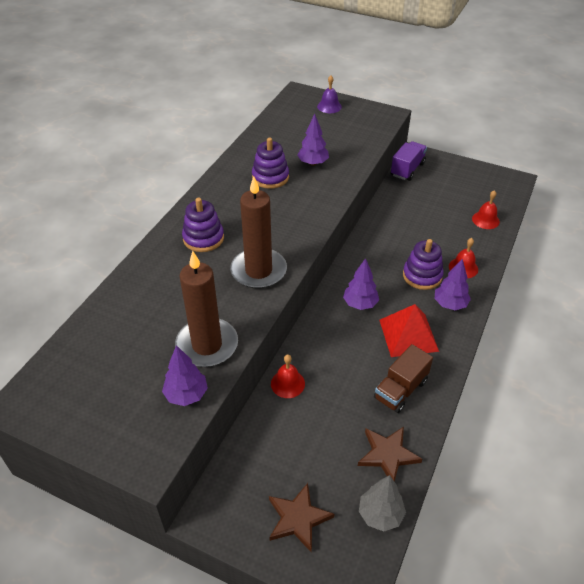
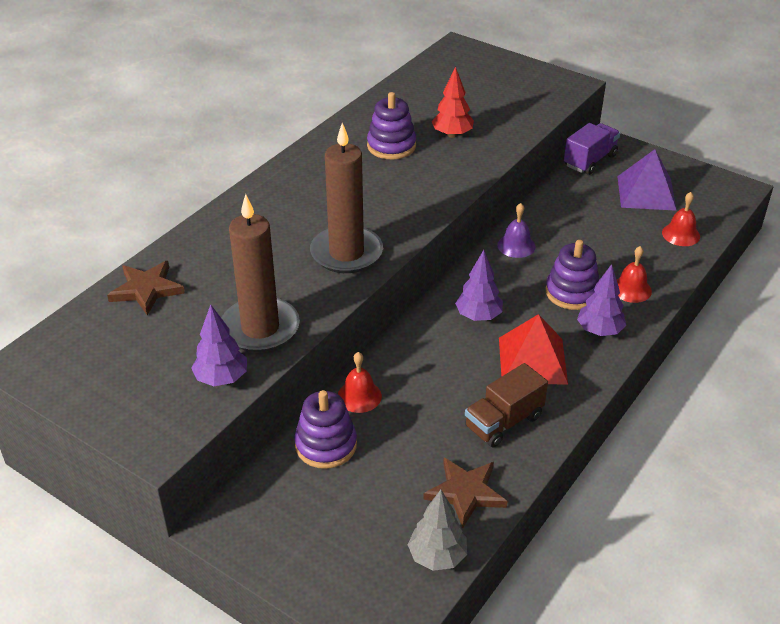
camera: 10 degrees right, 5 degrees down
purple stacking toy [182,198,224,252] -> purple stacking toy moved to [294,390,357,469]
brown star [269,483,335,552] -> brown star moved to [107,261,185,315]
purple tree [297,114,329,166] -> red tree [431,67,474,138]
purple bell [317,76,342,113] -> purple bell moved to [497,203,536,258]
none -> purple pyramid [617,149,677,211]

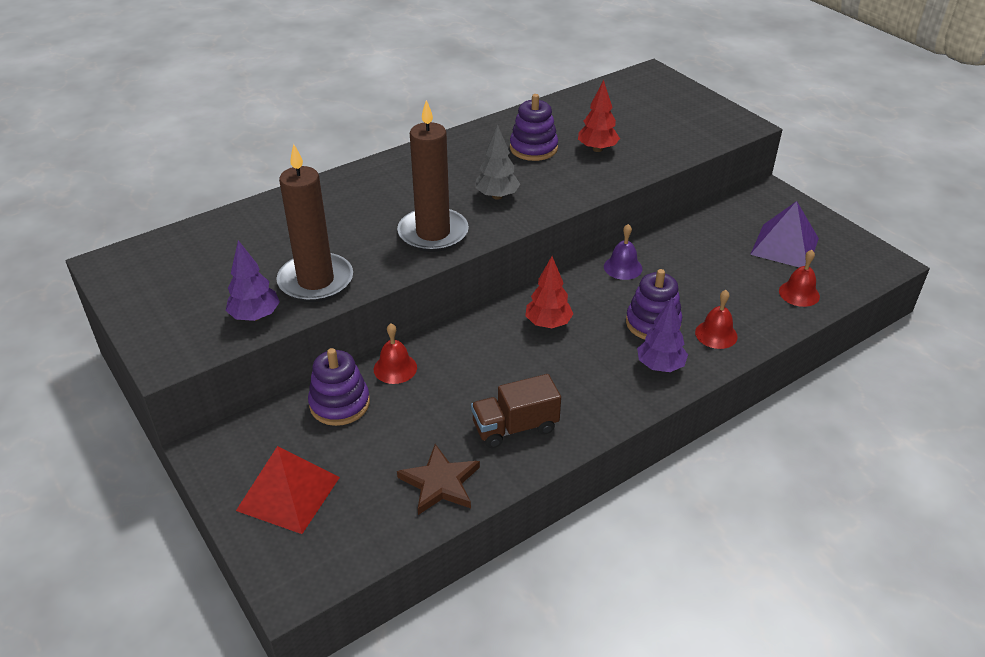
camera: 20 degrees right, 0 degrees up
brown star [107,261,185,315] -> none
grey tree [408,490,467,571] -> grey tree moved to [475,125,520,200]
purple tree [455,250,503,321] -> red tree [525,256,573,328]
red pyramid [499,314,568,385] -> red pyramid moved to [236,446,340,534]
purple truck [564,123,620,175] -> none

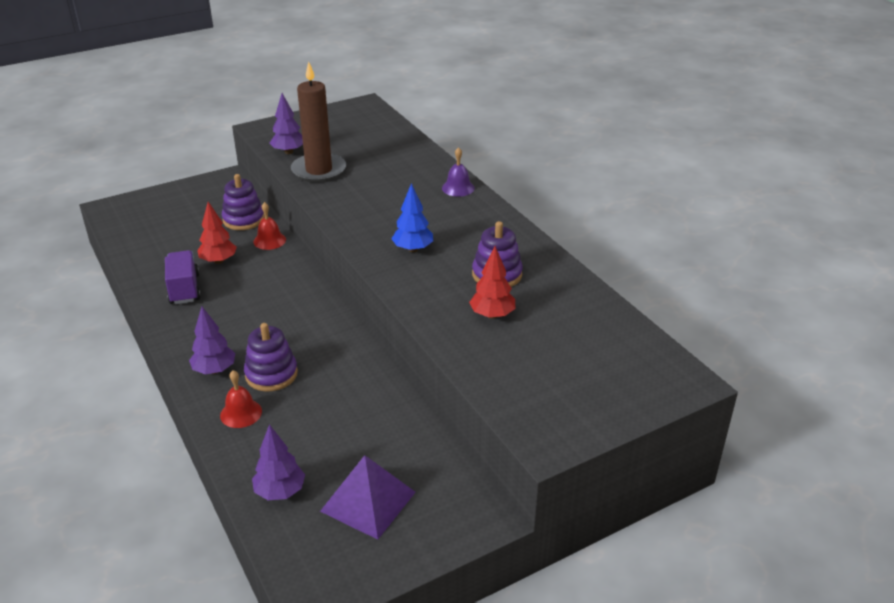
camera: 95 degrees right, 5 degrees down
red pyramid [236,446,340,534] -> none
brown candle [397,100,469,252] -> none
brown star [397,444,480,515] -> none
brown truck [471,374,561,448] -> purple truck [165,250,201,304]
grey tree [475,125,520,200] -> blue tree [391,183,433,252]
red tree [525,256,573,328] -> red tree moved to [197,202,237,264]
purple bell [604,224,642,280] -> purple bell moved to [442,147,475,197]
red bell [779,250,820,307] -> purple tree [252,424,305,500]

